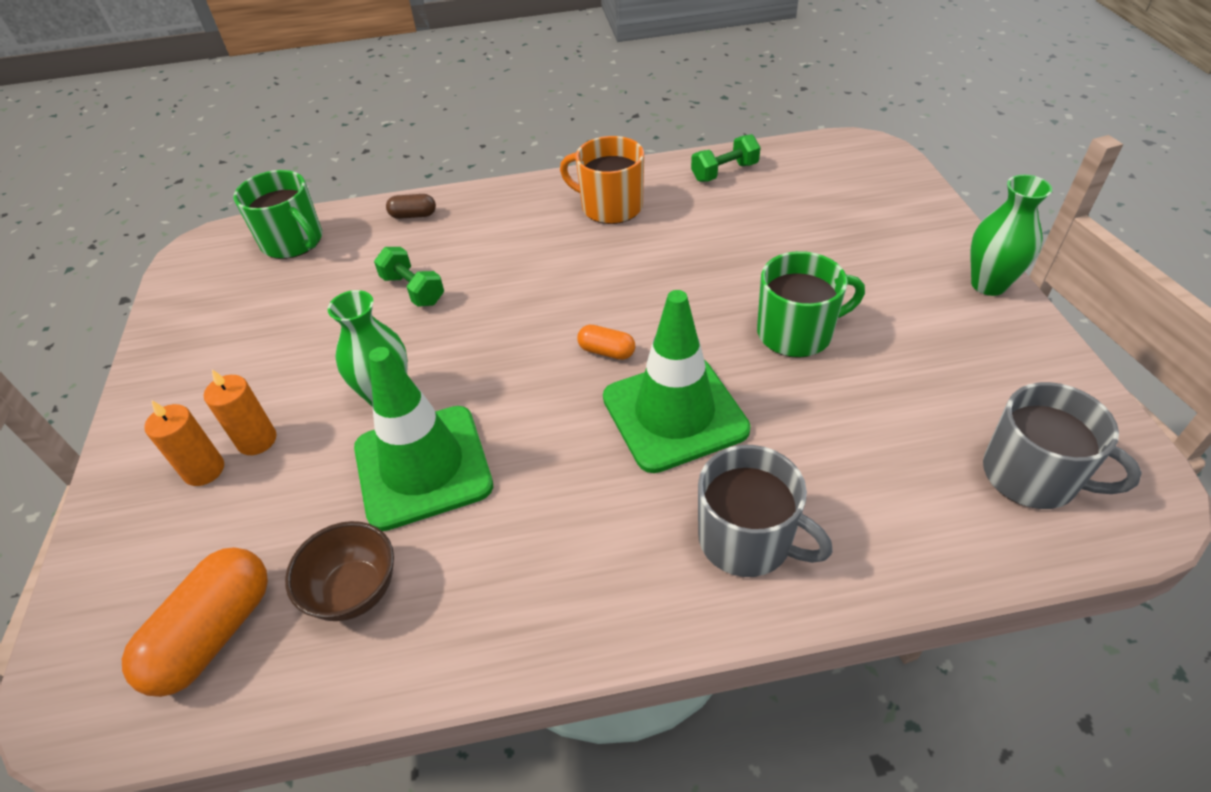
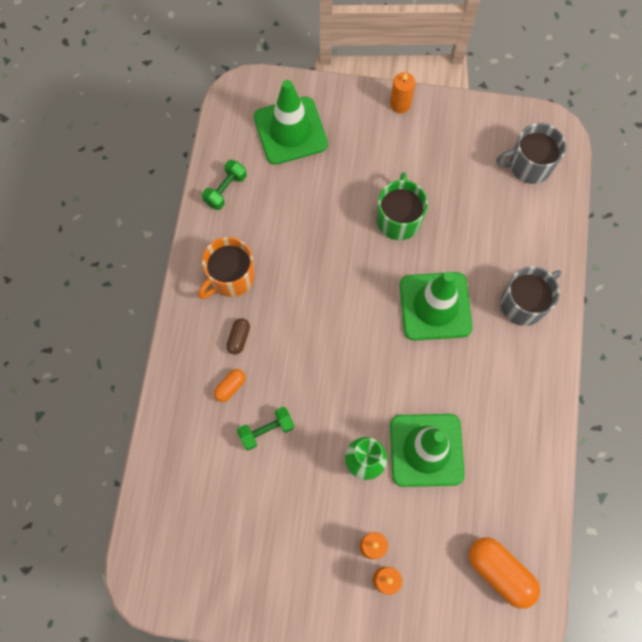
camera: 75 degrees left, 25 degrees up
green mug [234,170,322,259] -> none
brown bowl [285,521,394,621] -> none
brown capsule [386,194,436,219] -> brown capsule moved to [226,318,250,355]
orange capsule [577,325,635,360] -> orange capsule moved to [214,369,245,402]
green dumbbell [691,134,761,182] -> green dumbbell turned 45 degrees clockwise [202,160,247,210]
green vase [970,175,1052,296] -> orange candle [390,72,415,113]
grey mug [983,382,1142,509] -> grey mug turned 150 degrees counterclockwise [496,123,566,184]
none -> green traffic cone [254,80,328,165]

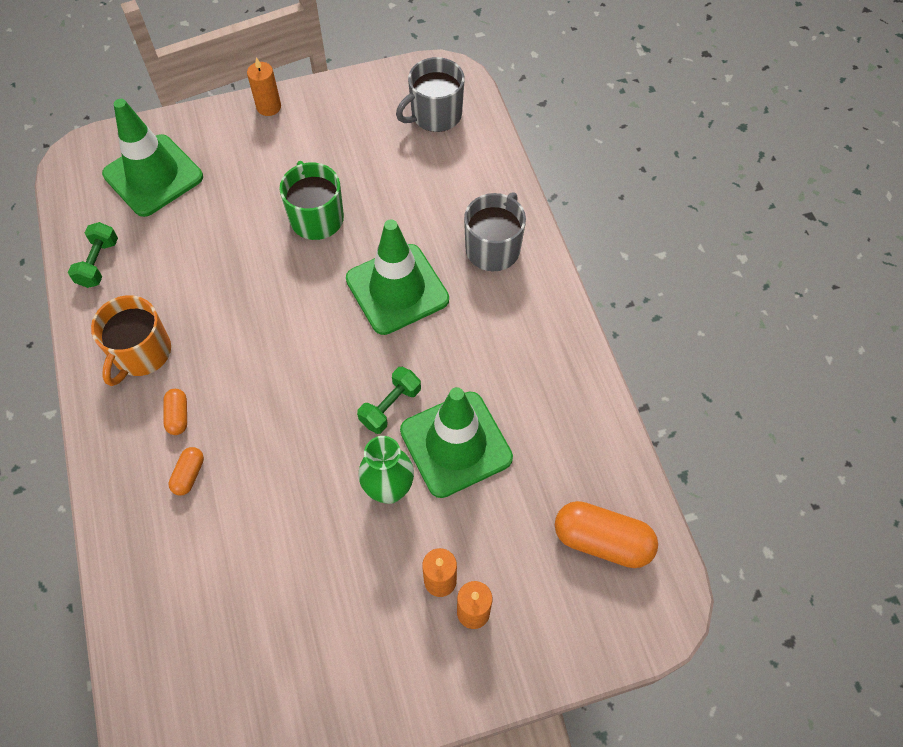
camera: 25 degrees left, 10 degrees down
brown capsule [226,318,250,355] -> orange capsule [163,389,187,435]
green dumbbell [237,407,295,451] -> green dumbbell moved to [357,367,421,434]

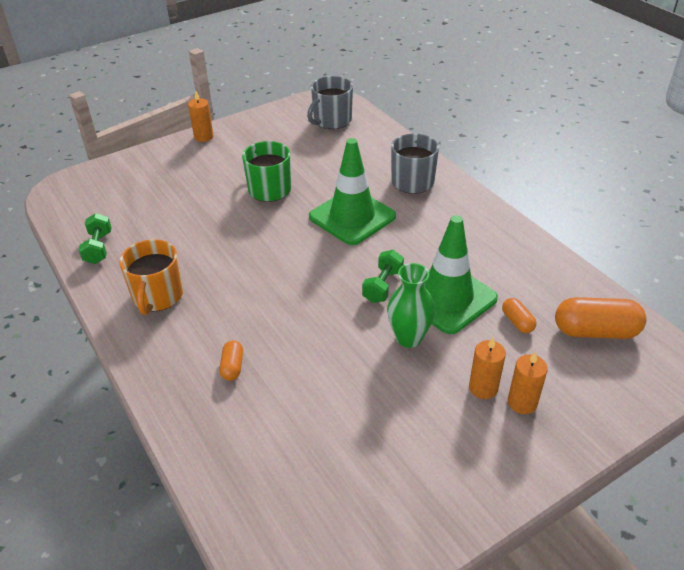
camera: 15 degrees left, 20 degrees down
green traffic cone [102,99,203,217] -> none
orange capsule [163,389,187,435] -> orange capsule moved to [502,298,537,333]

